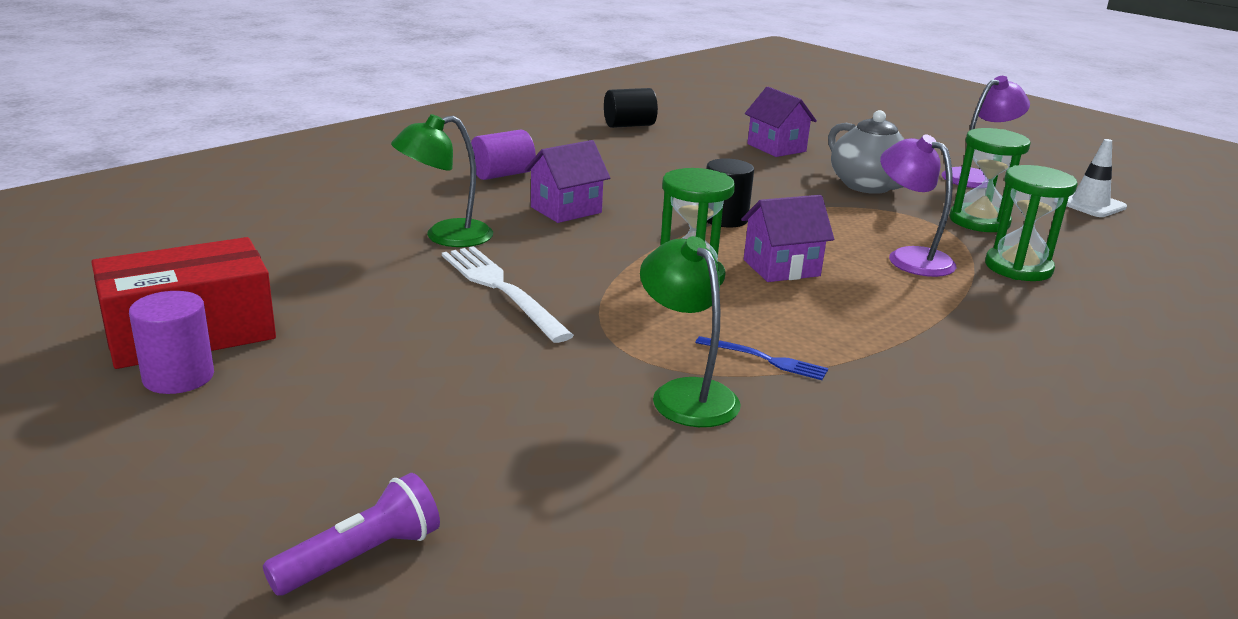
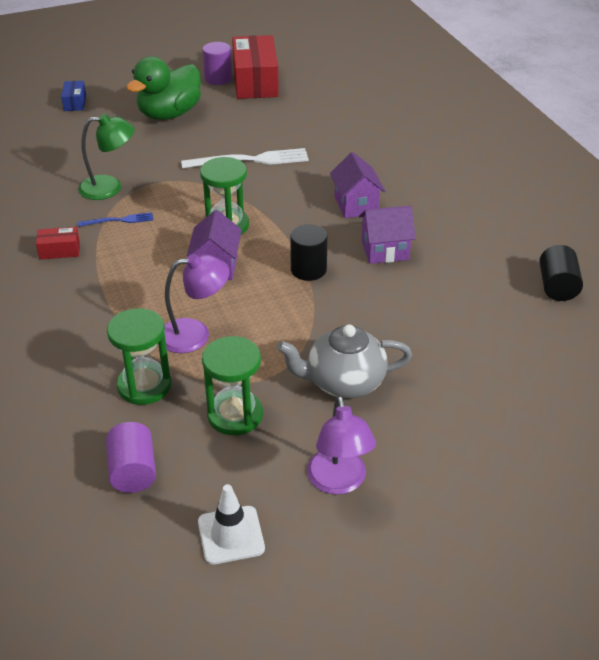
camera: 115 degrees right, 15 degrees up
purple flashlight [263,473,440,596] -> blue box [61,81,86,111]
green lamp [391,114,493,247] -> none
purple cylinder [471,129,536,180] -> purple cylinder moved to [106,422,156,493]
blue fork [695,336,828,380] -> blue fork turned 150 degrees counterclockwise [78,212,153,227]
purple house [745,87,817,157] -> purple house moved to [359,205,416,264]
none -> red box [36,227,80,259]
none -> green duck [126,56,201,120]

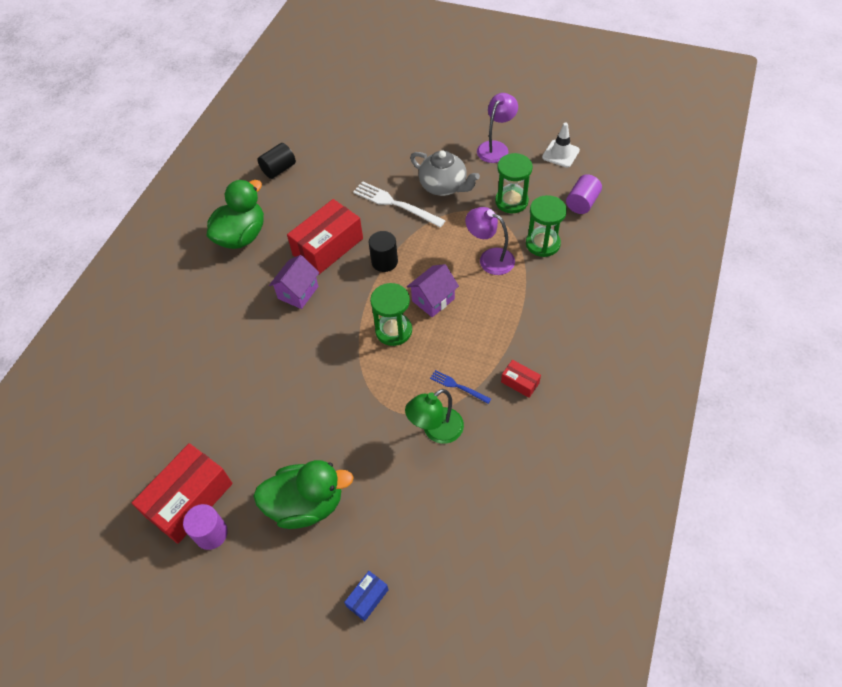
camera: 135 degrees left, 15 degrees up
green lamp [78,114,135,200] -> green lamp turned 75 degrees counterclockwise [405,389,464,444]
white fork [181,148,309,169] -> white fork moved to [353,181,446,228]
purple house [359,205,416,264] -> red box [287,199,363,275]
none -> green duck [207,180,264,249]

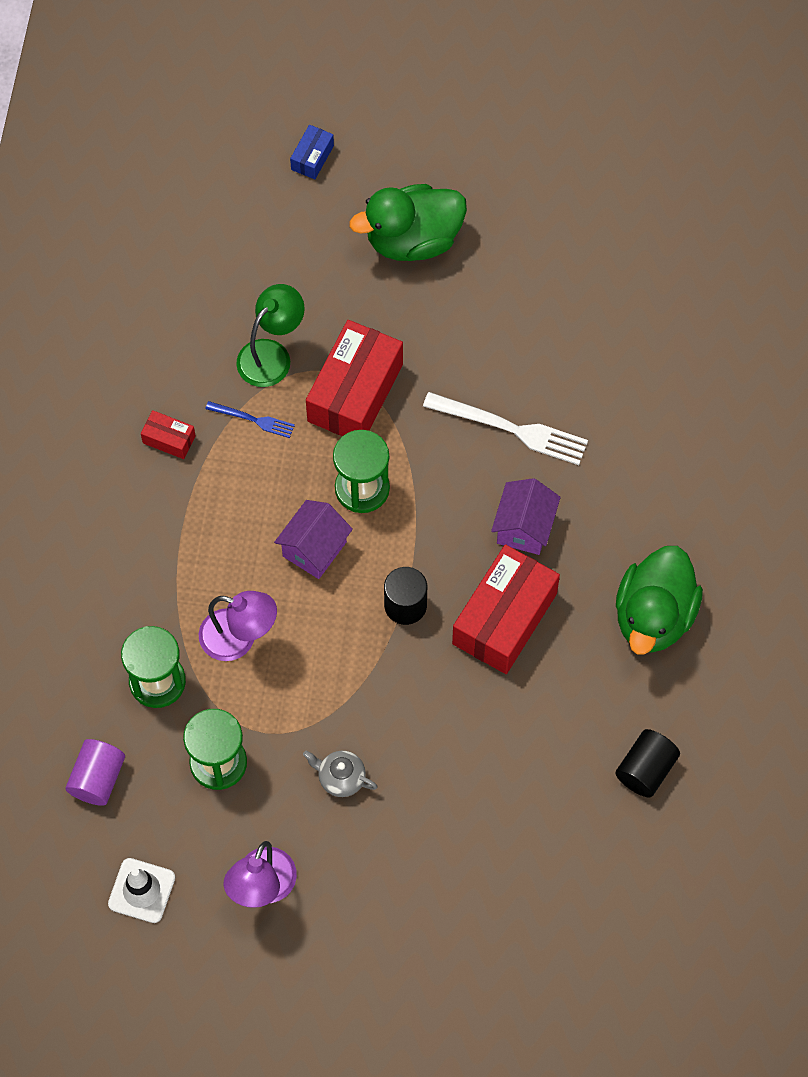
camera: 165 degrees right, 10 degrees up
red box [132,443,233,544] -> red box moved to [306,320,403,436]
purple cylinder [183,504,228,550] -> none
white fork [353,181,446,228] -> white fork moved to [423,392,588,465]
grey teapot [410,150,480,196] -> grey teapot [303,751,377,797], size x0.56

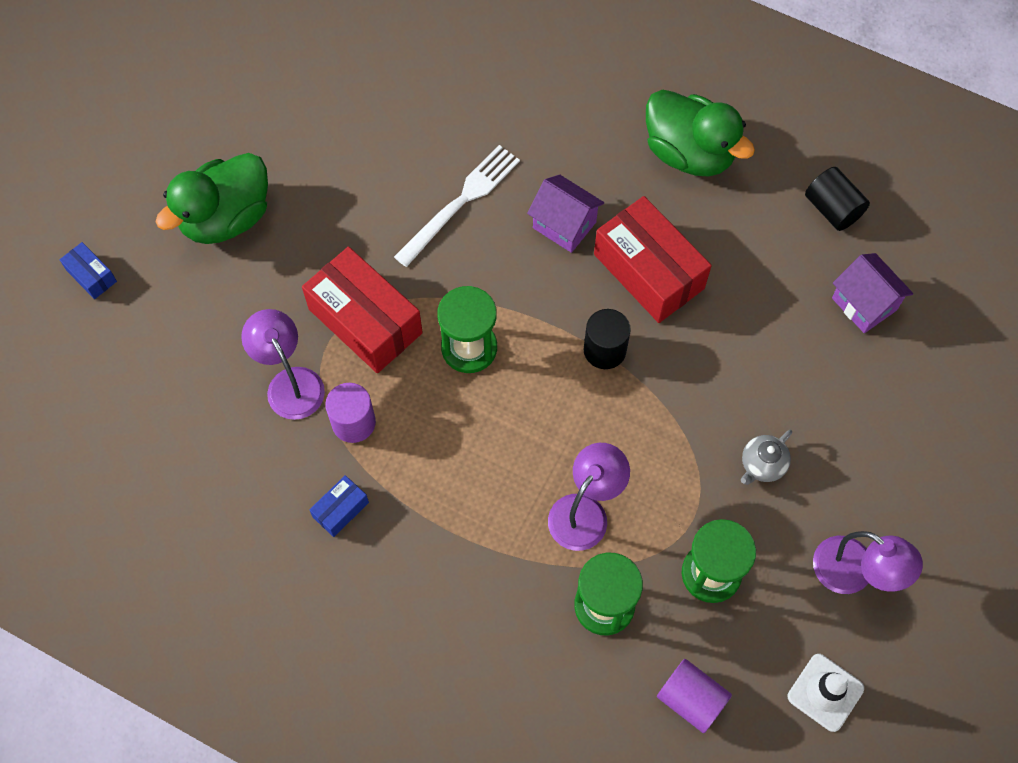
camera: 70 degrees left, 0 degrees up
red box [141,410,196,459] -> blue box [310,475,369,537]
blue fork [206,401,295,438] -> purple cylinder [325,383,376,443]
green lamp [236,284,305,387] -> purple lamp [241,309,325,420]
purple house [274,500,353,579] -> purple house moved to [832,253,913,333]
green duck [350,184,467,261] -> green duck turned 45 degrees clockwise [156,153,268,244]

